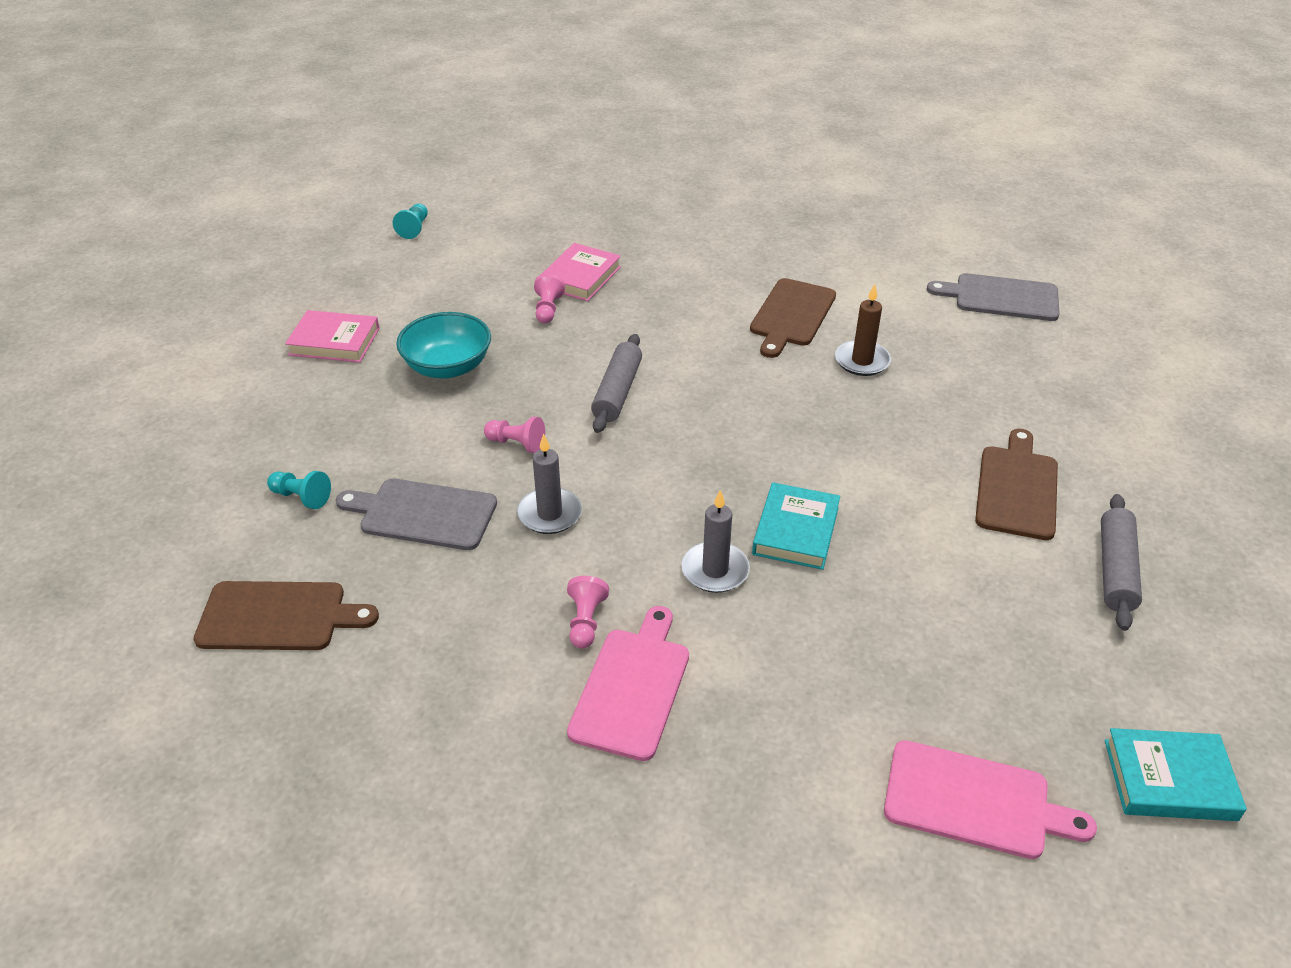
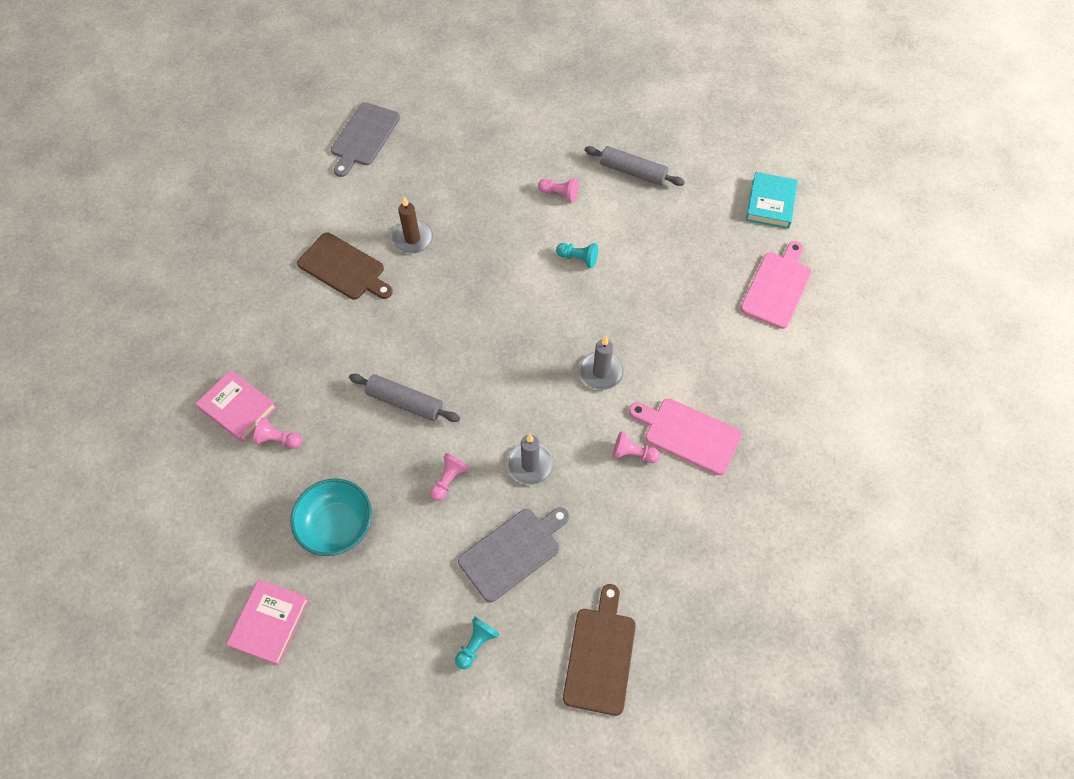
camera: 80 degrees left, 20 degrees up
grey cutting board [336,478,497,550] -> grey cutting board turned 150 degrees counterclockwise [458,507,569,602]
turquoise pawn [393,204,428,239] -> turquoise pawn moved to [556,243,598,268]
turquoise book [752,482,840,570] -> none
brown cutting board [975,429,1058,540] -> pink pawn [538,178,579,203]

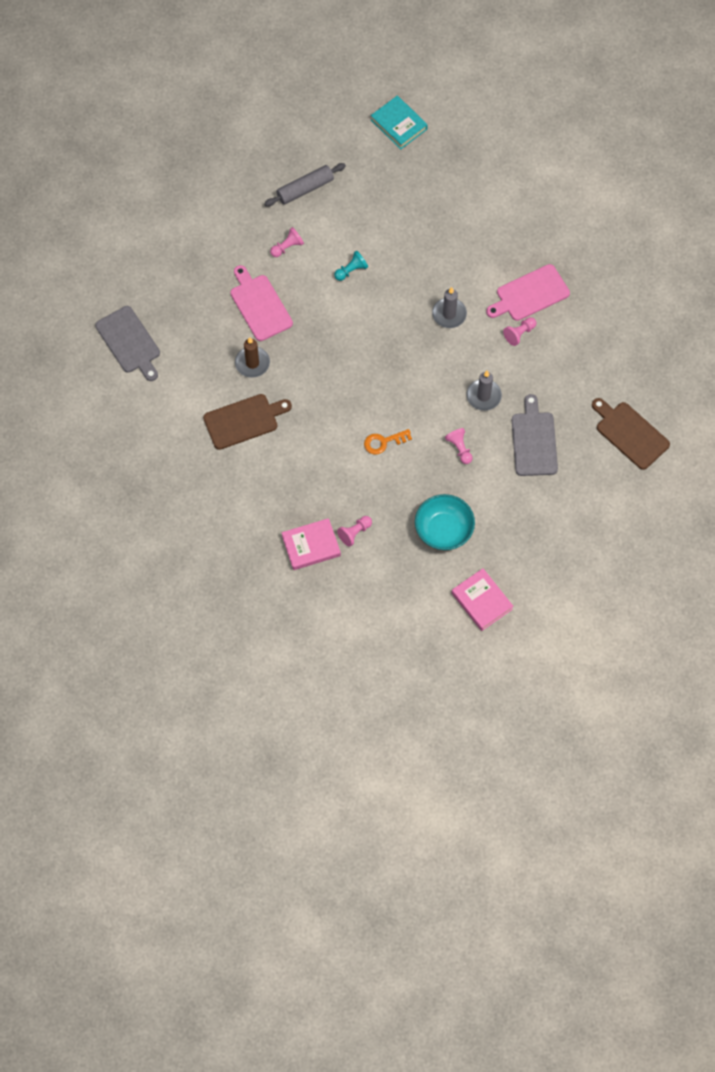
camera: 55 degrees left, 5 degrees up
grey rolling pin [349,374,460,422] -> orange key [364,429,412,454]
turquoise pawn [455,617,500,669] -> none
pink cutting board [740,241,811,329] -> pink cutting board moved to [230,265,293,341]

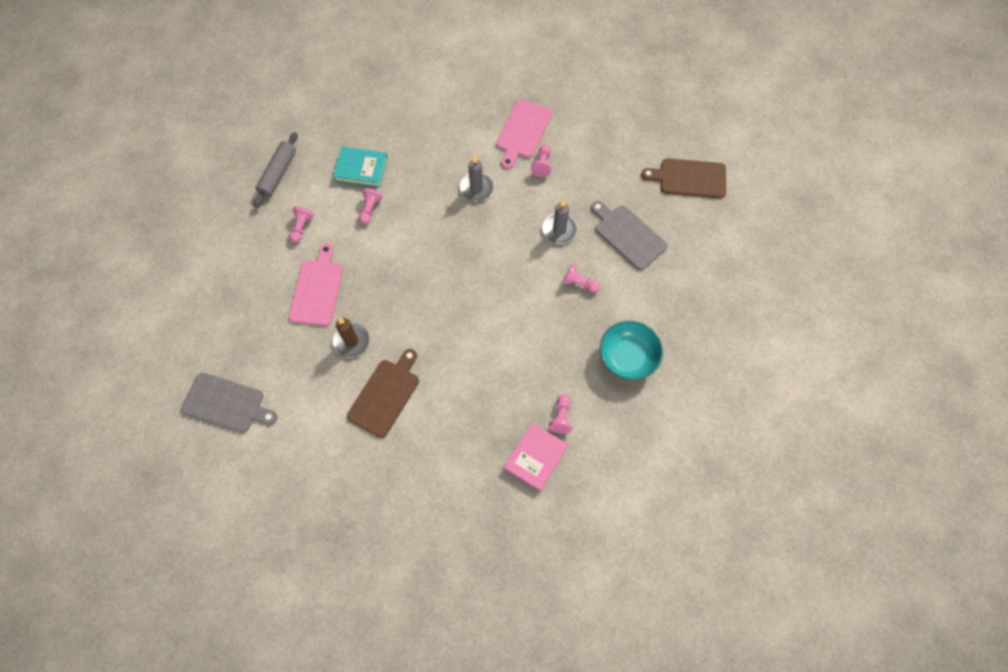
camera: 40 degrees left, 0 degrees up
pink cutting board [230,265,293,341] -> pink cutting board turned 75 degrees clockwise [289,243,343,326]
turquoise pawn [334,251,368,281] -> pink pawn [359,188,383,224]
orange key [364,429,412,454] -> none
turquoise book [371,96,428,149] -> turquoise book moved to [333,147,388,188]
pink book [452,568,513,631] -> none

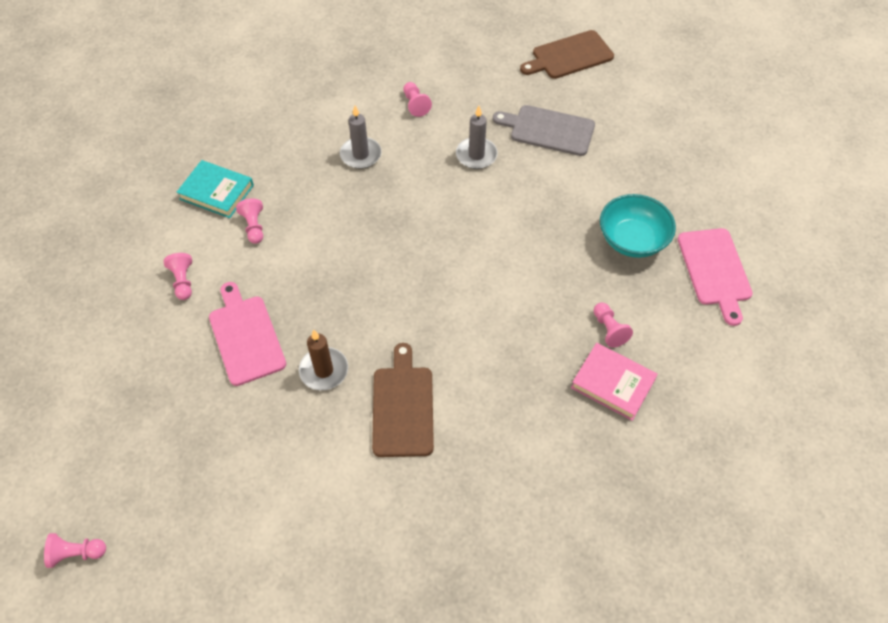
camera: 30 degrees left, 10 degrees down
grey cutting board [181,373,277,433] -> none
grey rolling pin [253,132,298,208] -> none
turquoise book [333,147,388,188] -> turquoise book turned 45 degrees clockwise [176,160,254,218]
pink cutting board [496,99,552,169] -> pink cutting board moved to [678,228,753,326]
pink book [504,423,568,492] -> pink book turned 60 degrees counterclockwise [571,343,658,421]
pink pawn [563,264,599,293] -> pink pawn moved to [44,533,106,568]

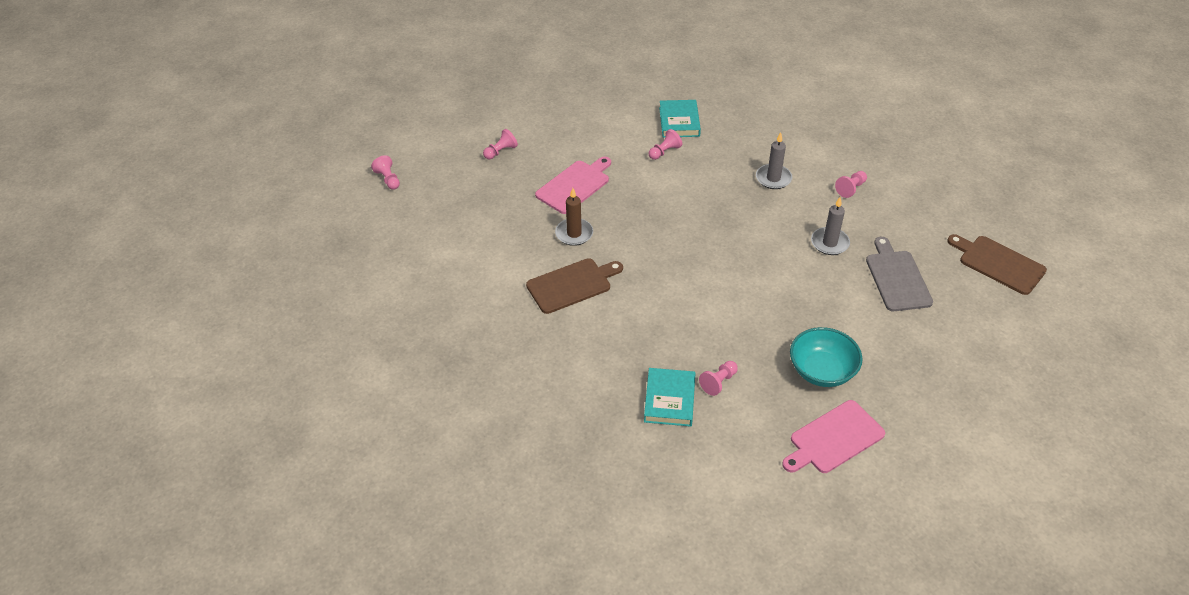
camera: 65 degrees right, 10 degrees down
pink pawn [164,253,192,300] -> pink pawn moved to [483,129,518,159]
pink book [571,343,658,421] -> turquoise book [644,368,695,427]

